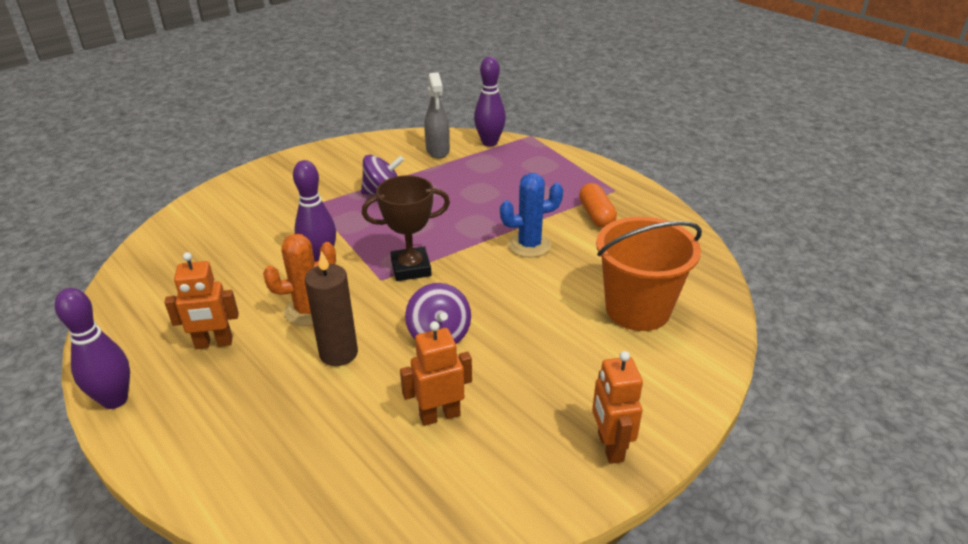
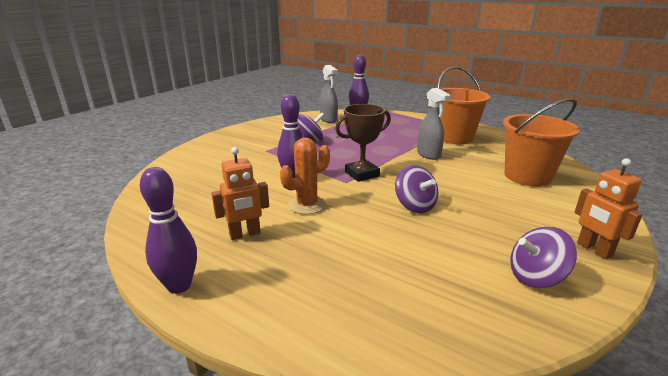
camera: 15 degrees left, 10 degrees down
brown candle [305,251,358,366] -> none
orange robot [400,321,472,426] -> none
blue cactus [500,173,563,257] -> grey spray bottle [417,88,451,160]
orange capsule [579,183,617,228] -> orange bucket [437,66,491,144]
none -> purple spinning top [510,227,577,288]

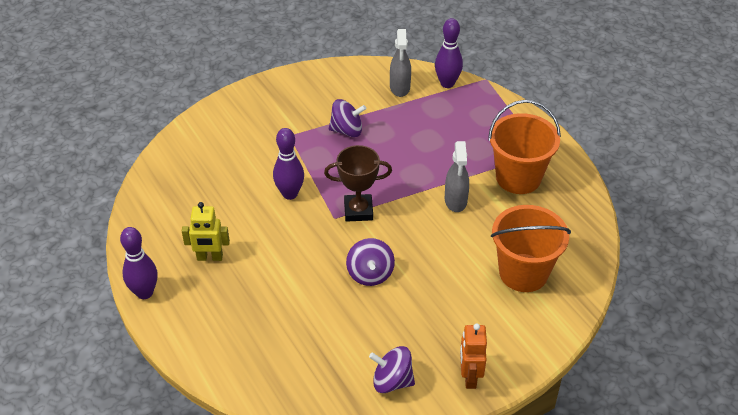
camera: 25 degrees right, 20 degrees up
orange robot [211,147,269,240] -> yellow robot [182,202,230,261]
orange cactus [280,138,330,214] -> none

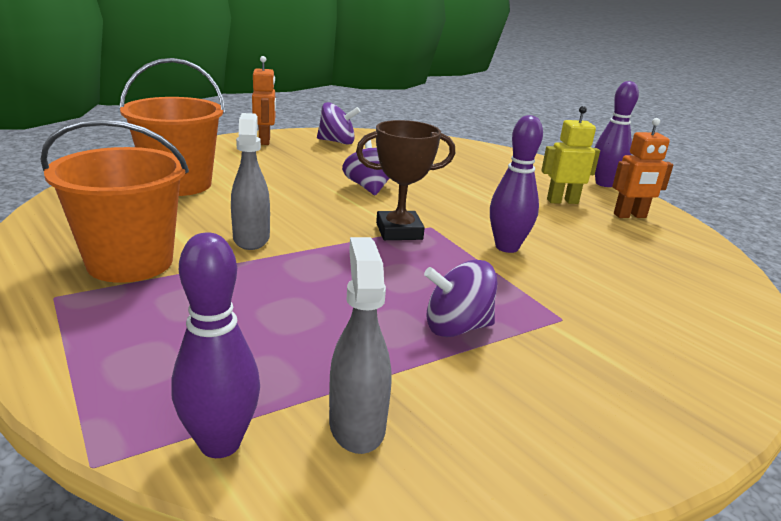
camera: 170 degrees right, 20 degrees down
none -> orange robot [612,118,673,218]

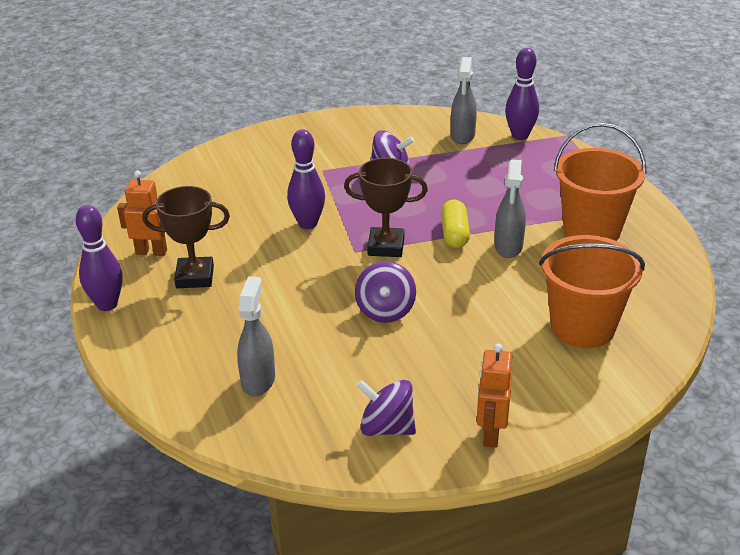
camera: 160 degrees left, 10 degrees up
yellow robot [541,106,600,204] -> brown trophy [142,186,230,288]
none -> grey spray bottle [237,276,275,396]
none -> yellow capsule [441,199,470,248]

